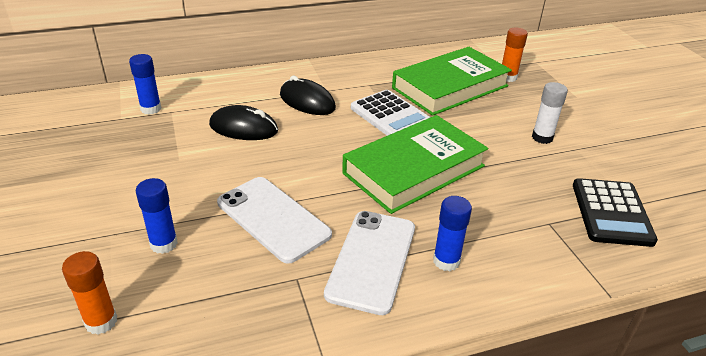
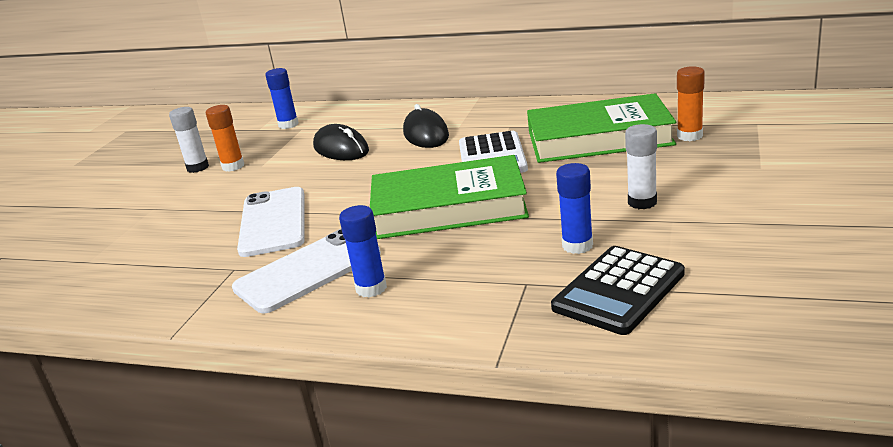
camera: 40 degrees right, 10 degrees down
orange glue stick [62,251,117,334] -> orange glue stick moved to [206,105,244,172]
blue glue stick [136,178,178,254] -> blue glue stick moved to [556,163,593,254]
none -> white glue stick [169,107,209,173]

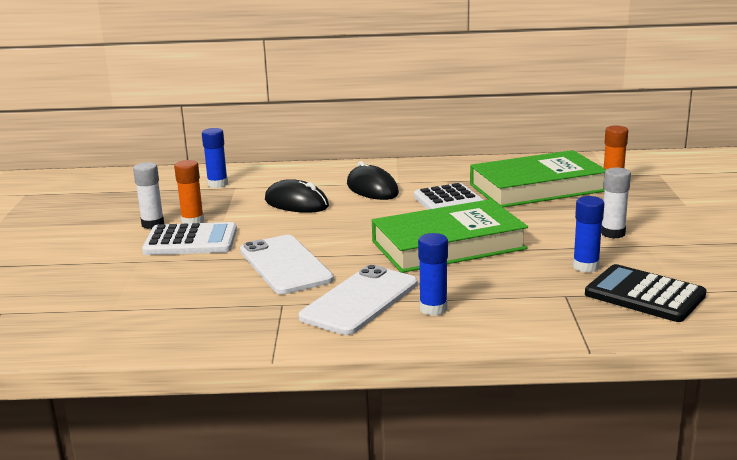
camera: 20 degrees left, 5 degrees down
black calculator [551,246,685,335] -> black calculator turned 105 degrees clockwise [585,264,706,322]
none -> white calculator [142,222,237,255]

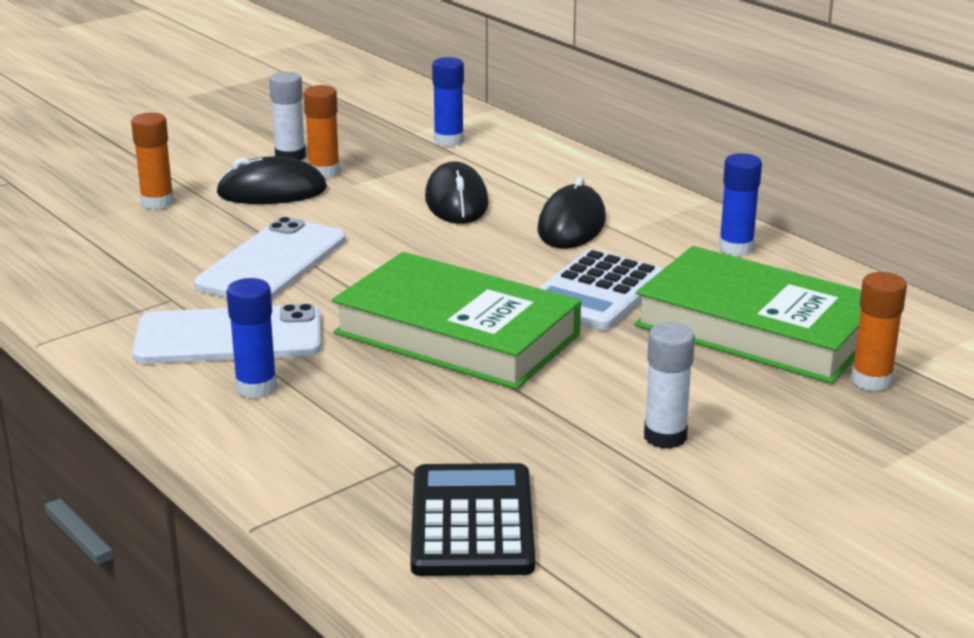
camera: 50 degrees right, 5 degrees up
white calculator [142,222,237,255] -> black mouse [216,156,327,204]
blue glue stick [573,196,604,273] -> blue glue stick moved to [719,153,762,256]
none -> orange glue stick [131,112,174,210]

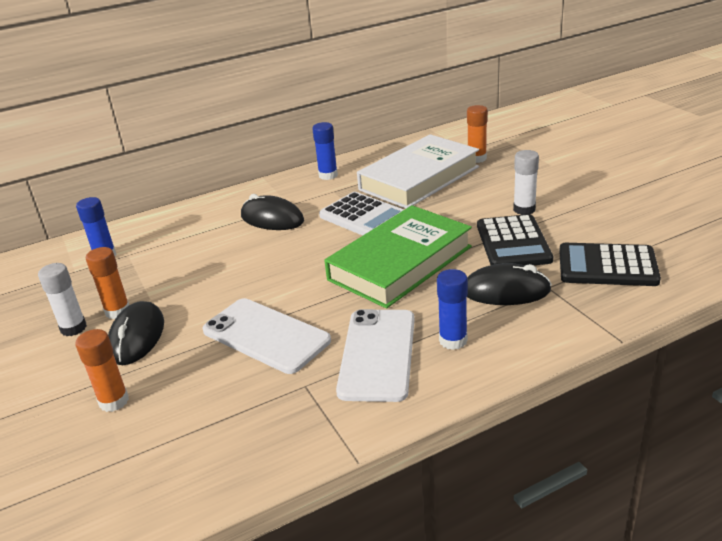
camera: 75 degrees left, 5 degrees up
black mouse [425,161,489,224] -> black mouse moved to [467,263,552,305]
green book [634,246,861,384] -> white book [357,134,479,208]
none -> black calculator [477,214,553,265]

